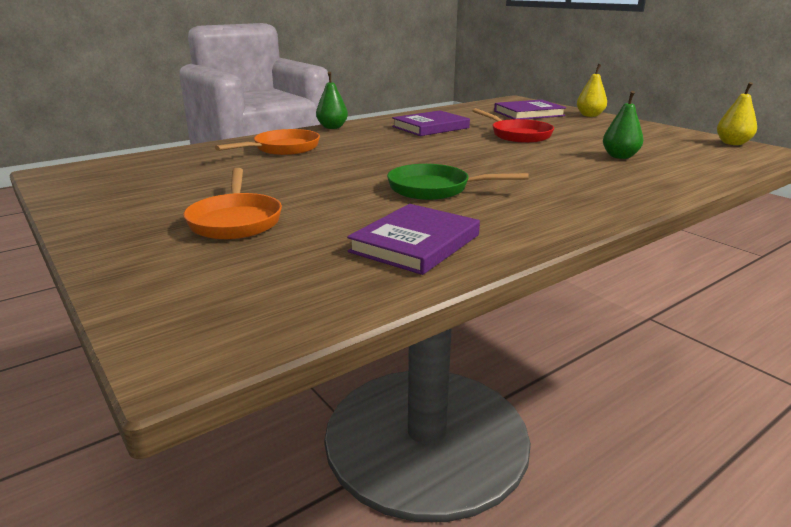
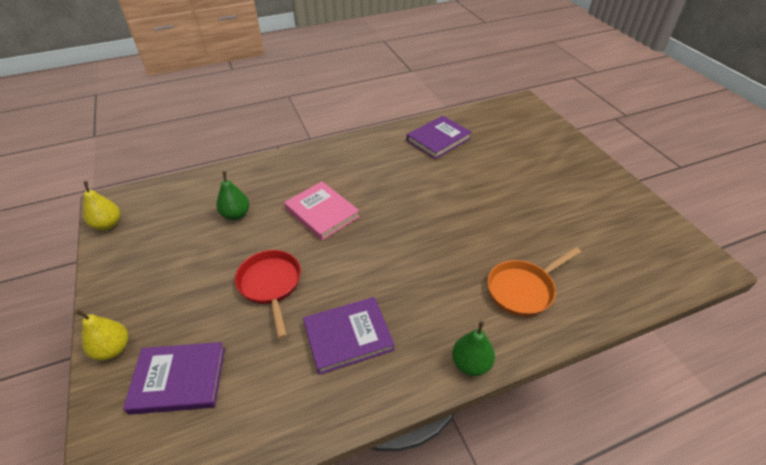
camera: 165 degrees left, 20 degrees up
orange pan [183,168,282,239] -> none
green pan [387,164,529,200] -> none
none -> pink book [284,181,360,241]

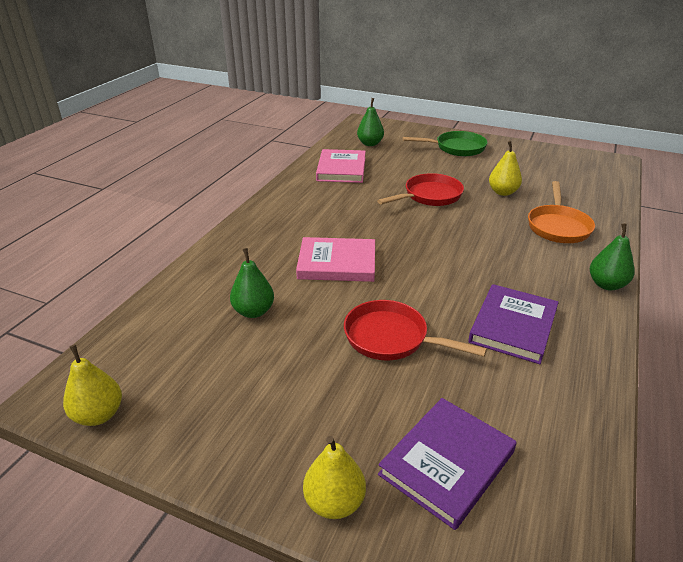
camera: 45 degrees left, 10 degrees down
purple book [407,116,472,159] -> pink book [316,149,366,183]
none -> green pear [357,98,384,146]
none -> red pan [377,173,464,206]
none -> green pan [403,131,487,156]
none -> yellow pear [489,141,522,196]

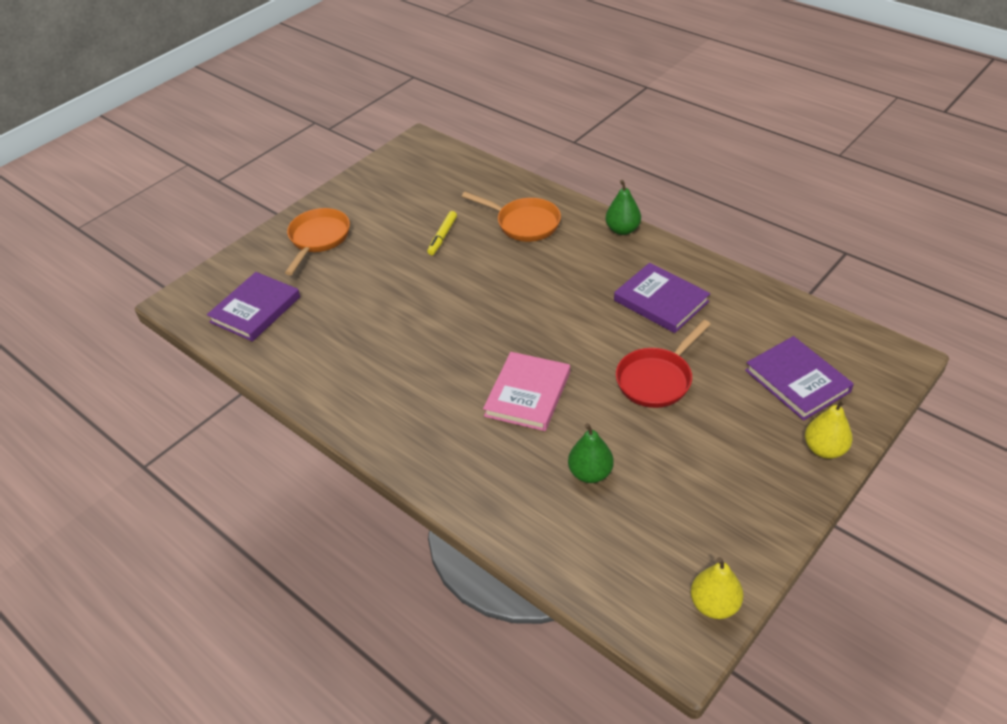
camera: 70 degrees left, 10 degrees up
pink book [316,149,366,183] -> none
green pear [357,98,384,146] -> purple book [207,272,300,342]
red pan [377,173,464,206] -> none
green pan [403,131,487,156] -> orange pan [285,208,350,275]
yellow pear [489,141,522,196] -> yellow marker [427,211,457,255]

